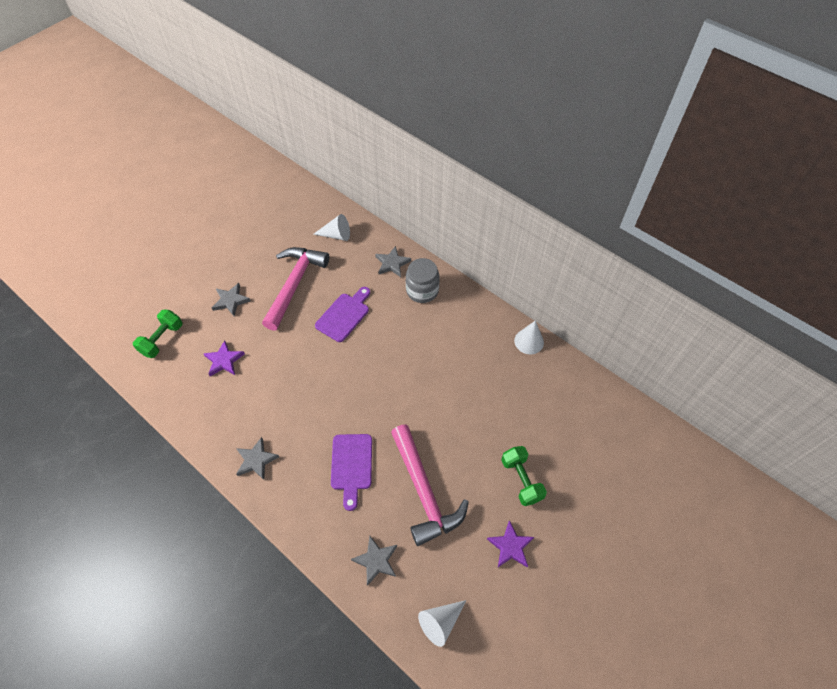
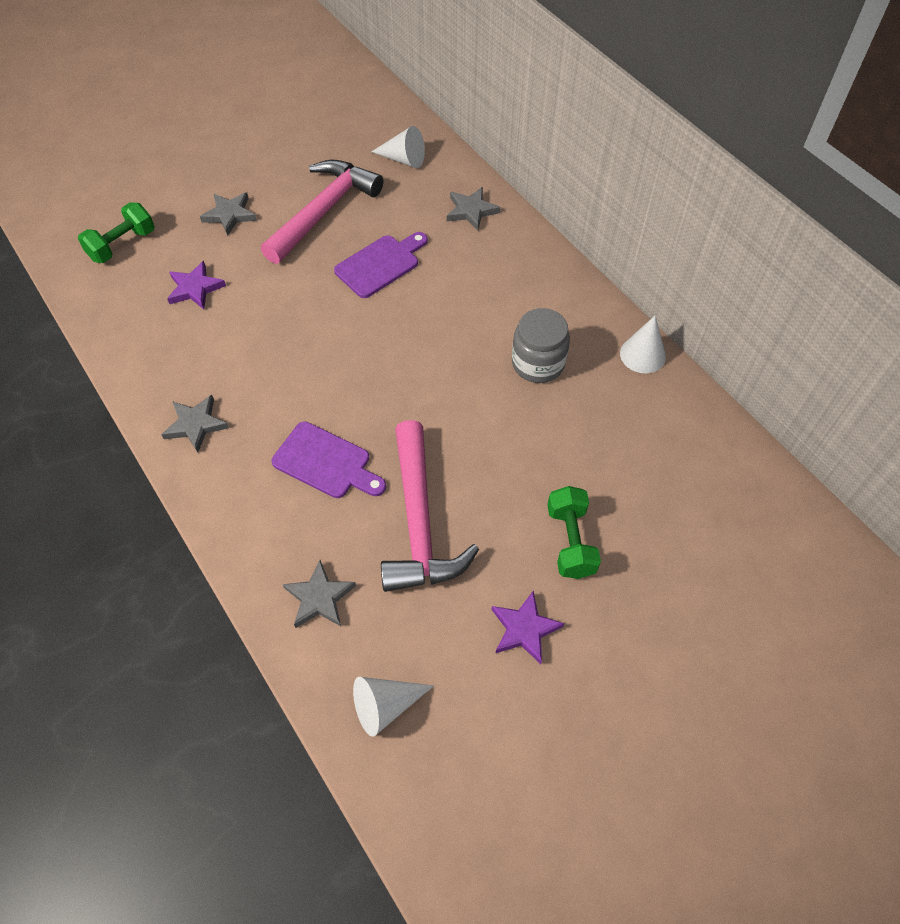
camera: 15 degrees right, 0 degrees up
purple cutting board [331,434,372,511] -> purple cutting board turned 75 degrees counterclockwise [272,422,386,498]
grey jar [406,258,439,303] -> grey jar moved to [512,308,570,383]

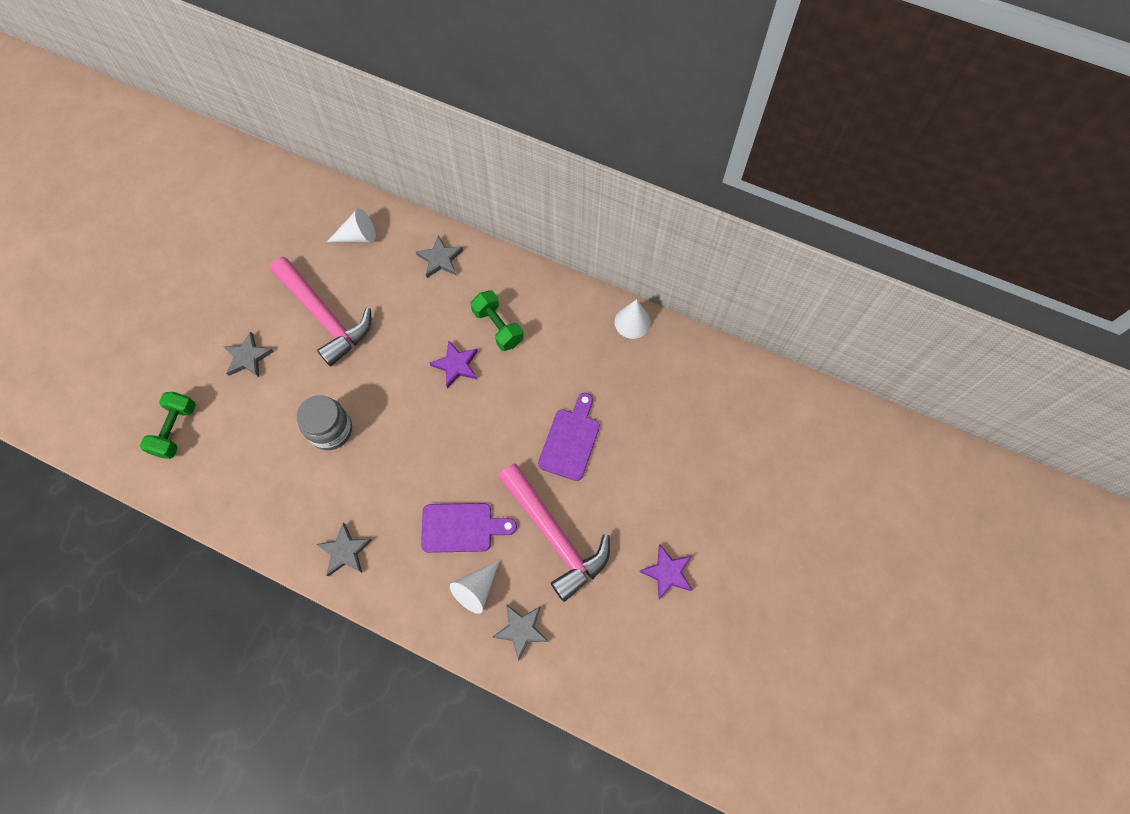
camera: 30 degrees left, 10 degrees up
purple star [167,261,226,309] -> purple star moved to [430,340,478,388]
pink hammer [261,160,383,264] -> pink hammer turned 135 degrees clockwise [270,257,371,367]
purple cutting board [334,232,428,298] -> purple cutting board moved to [538,393,600,481]
white cone [353,677,434,737] -> white cone moved to [450,560,500,614]
grey jar [512,308,570,383] -> grey jar moved to [297,395,352,450]
green dumbbell [547,486,601,579] -> green dumbbell moved to [471,290,524,351]

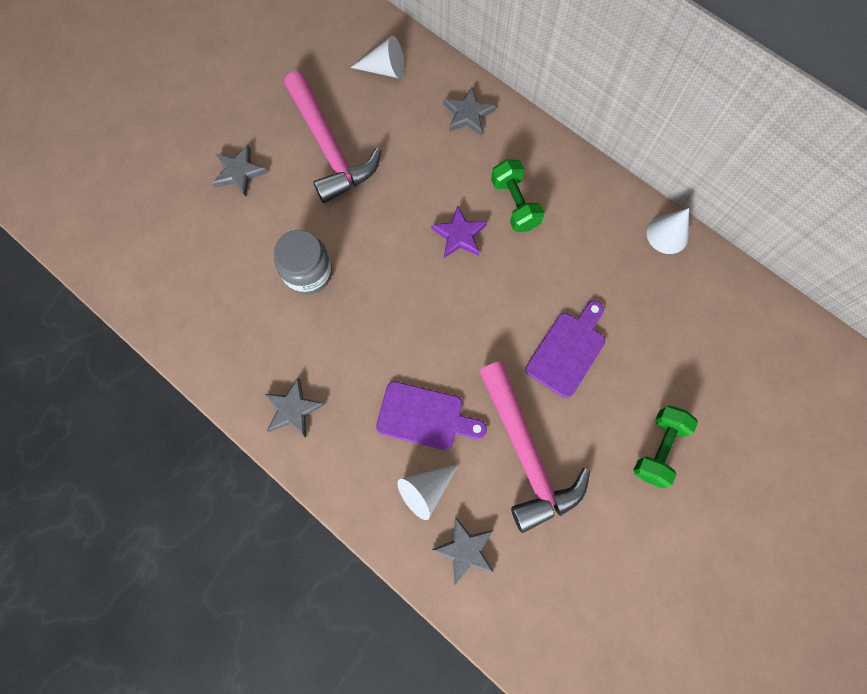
camera: 15 degrees right, 5 degrees up
green dumbbell [140,392,196,459] -> green dumbbell moved to [633,405,698,488]
purple star [639,545,692,600] -> none

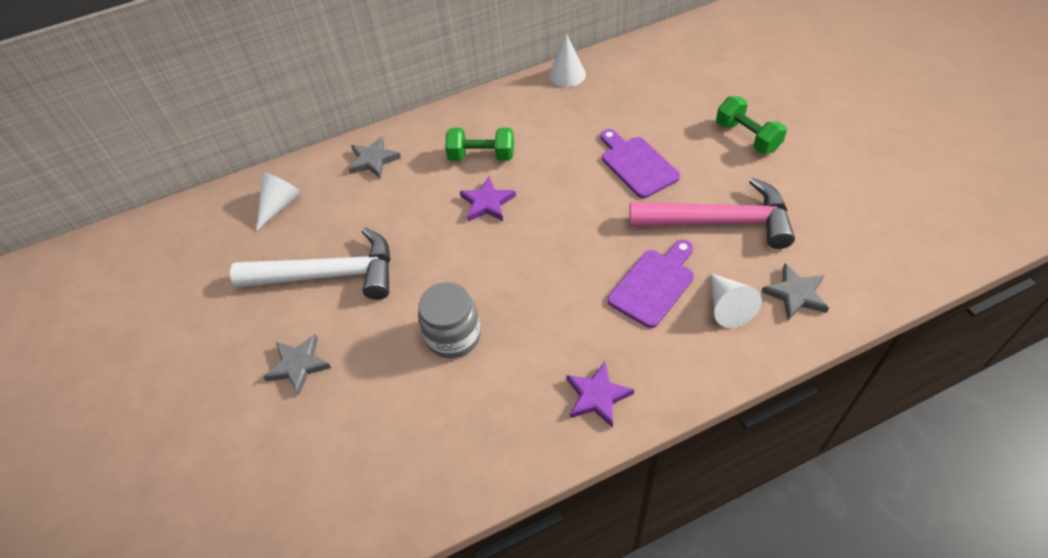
camera: 60 degrees left, 20 degrees down
grey star [264,377,325,438] -> purple star [566,362,634,428]
pink hammer [284,71,381,203] -> white hammer [230,227,391,300]

